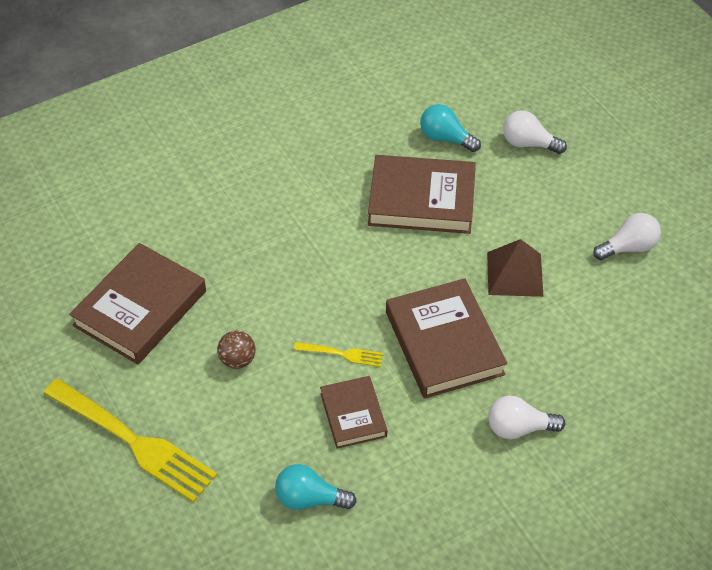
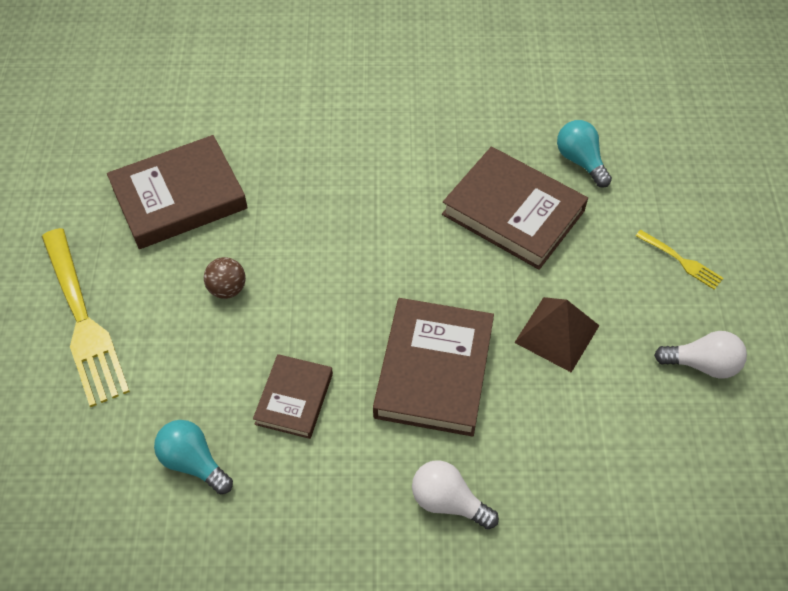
camera: 30 degrees right, 5 degrees up
yellow fork [294,342,383,367] -> yellow fork moved to [636,230,723,290]
white light bulb [503,110,567,154] -> none

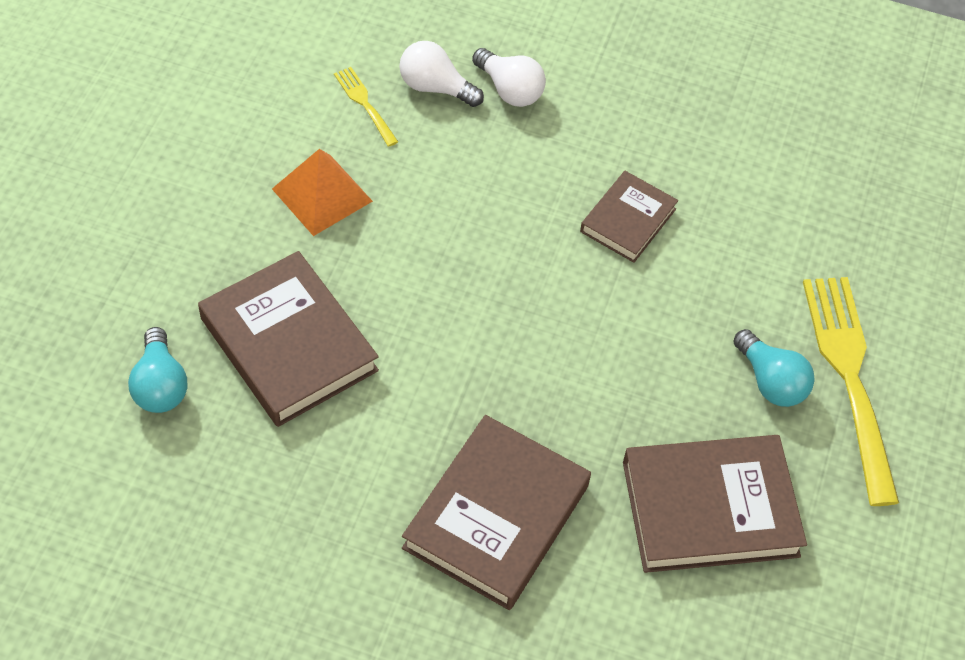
camera: 165 degrees left, 0 degrees up
turquoise light bulb [154,420,233,494] -> turquoise light bulb moved to [733,329,815,407]
brown ball [204,257,246,299] -> none
brown book [373,298,494,437] -> brown book moved to [402,415,591,610]
brown pyramid [514,297,600,373] -> orange pyramid [272,149,373,236]
yellow fork [636,230,723,290] -> yellow fork moved to [334,67,398,147]
white light bulb [654,331,747,379] -> white light bulb moved to [399,41,484,107]

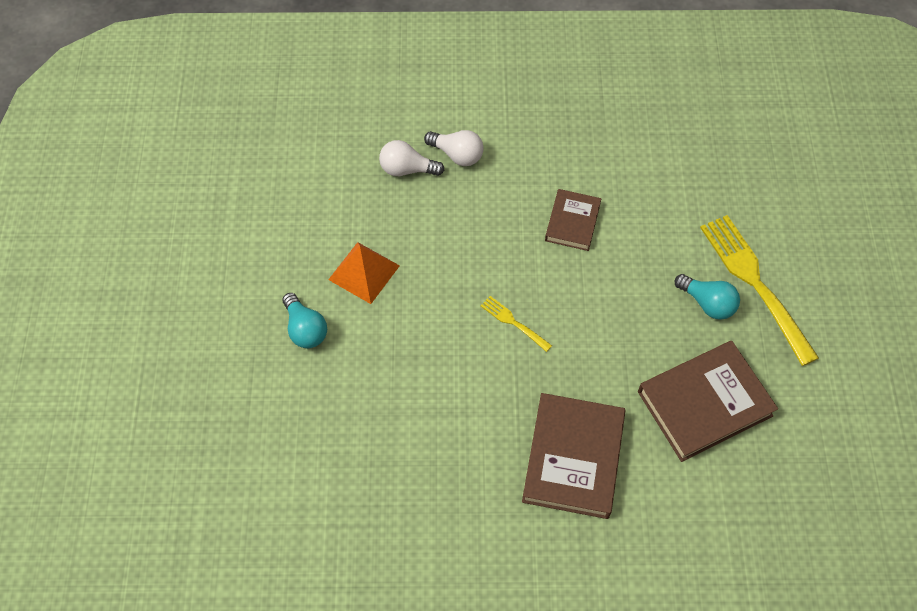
camera: 15 degrees left, 5 degrees up
turquoise light bulb [128,327,187,413] -> turquoise light bulb moved to [282,293,327,348]
brown book [198,251,379,427] -> none
yellow fork [334,67,398,147] -> yellow fork moved to [480,296,552,352]

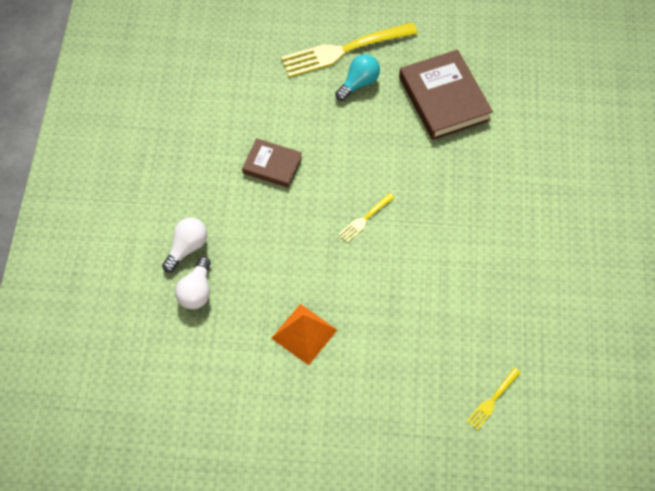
camera: 85 degrees left, 0 degrees up
turquoise light bulb [282,293,327,348] -> none
brown book [522,393,626,519] -> none
none -> yellow fork [466,368,521,431]

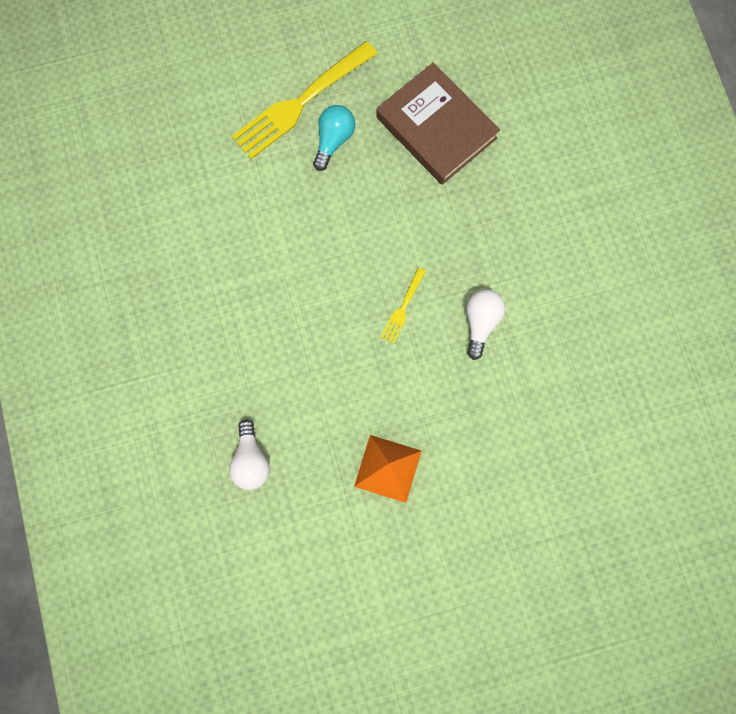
camera: 20 degrees left, 15 degrees up
white light bulb [162,218,207,273] -> white light bulb moved to [466,289,505,360]
brown book [242,138,302,188] -> none
yellow fork [466,368,521,431] -> none

